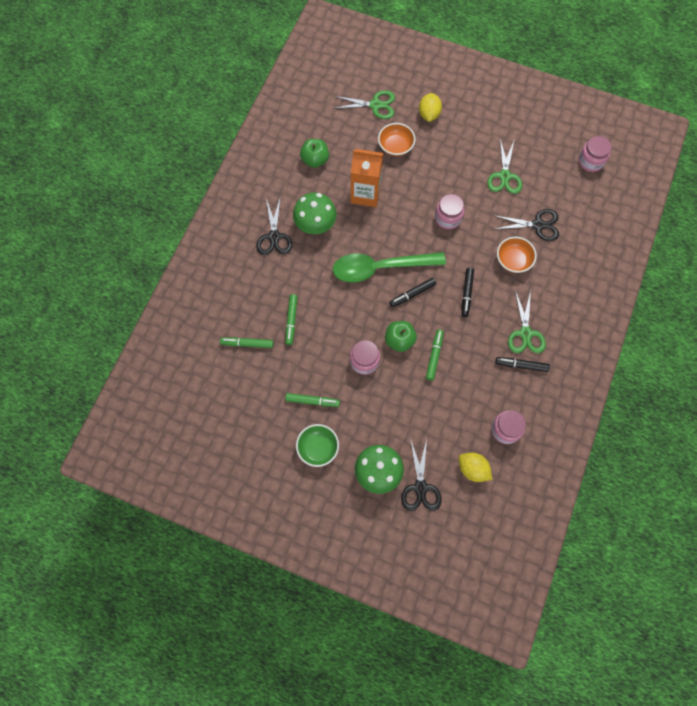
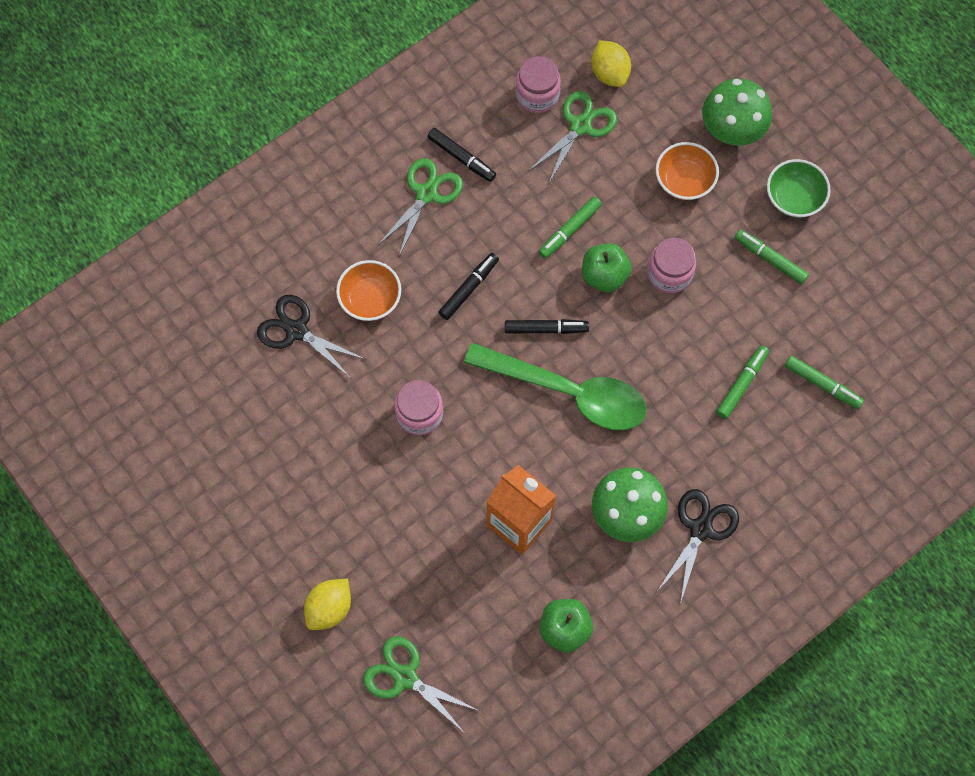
camera: 150 degrees left, 0 degrees up
orange bowl [378,123,415,156] -> orange bowl moved to [656,142,719,200]
black scissors [401,438,442,511] -> none
green scissors [487,139,522,194] -> green scissors moved to [530,91,617,184]
pink jar [578,136,611,172] -> none

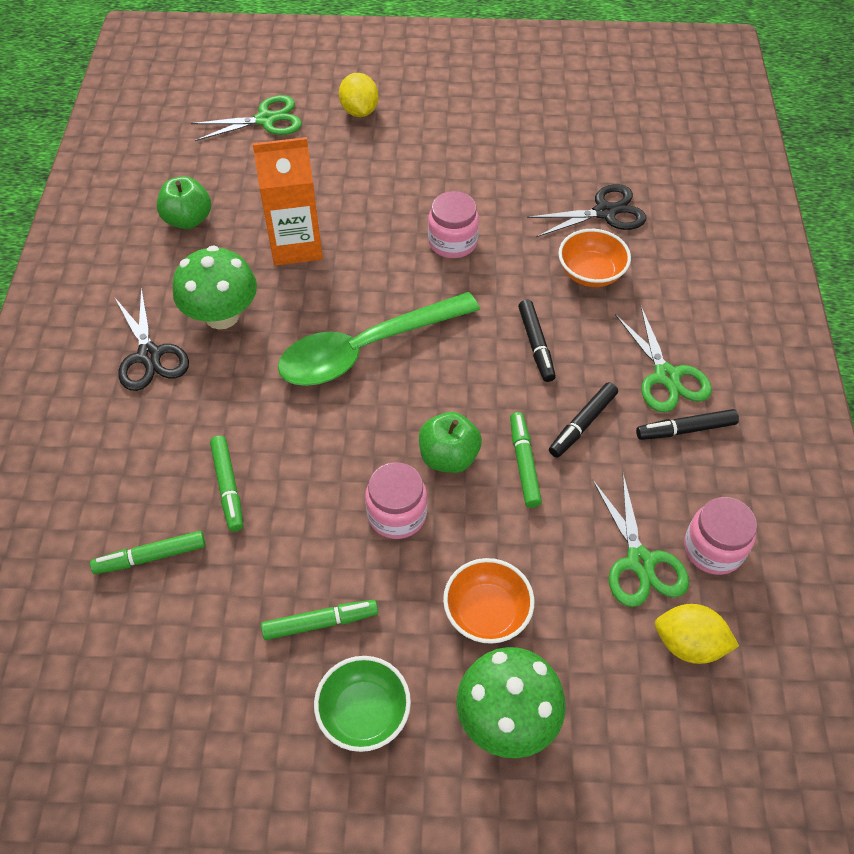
camera: 130 degrees right, 15 degrees down
black marker [505,319,589,334] -> black marker moved to [549,382,618,458]

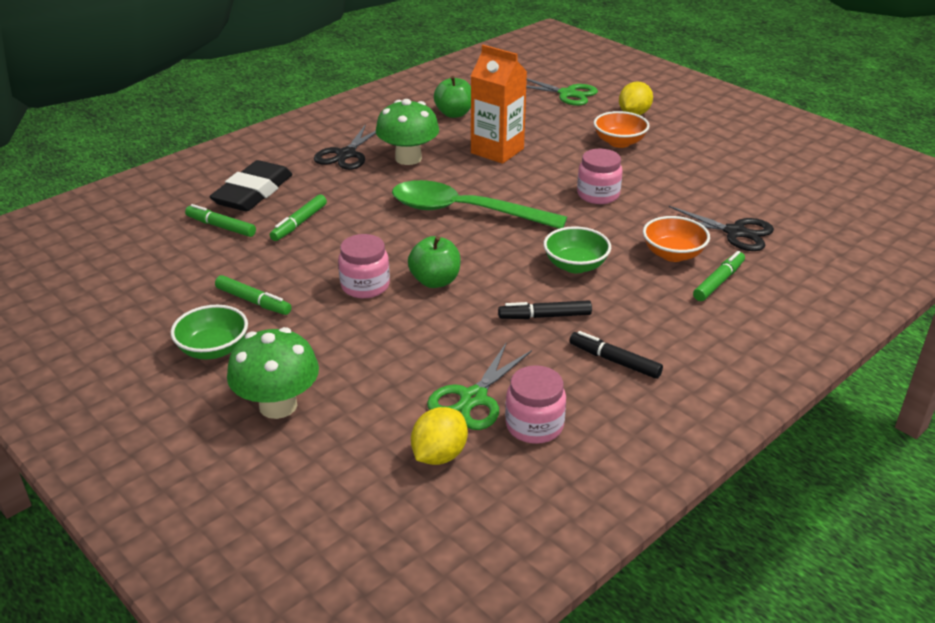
camera: 45 degrees right, 20 degrees down
orange bowl [443,558,534,644] -> orange bowl moved to [594,111,650,148]
green marker [510,412,542,508] -> green marker moved to [693,251,745,301]
black marker [518,300,556,382] -> green bowl [543,226,611,273]
green scissors [615,306,712,412] -> none
yellow lemon [655,604,739,664] -> yellow lemon turned 60 degrees clockwise [411,407,468,465]
none -> black eraser [209,160,293,211]

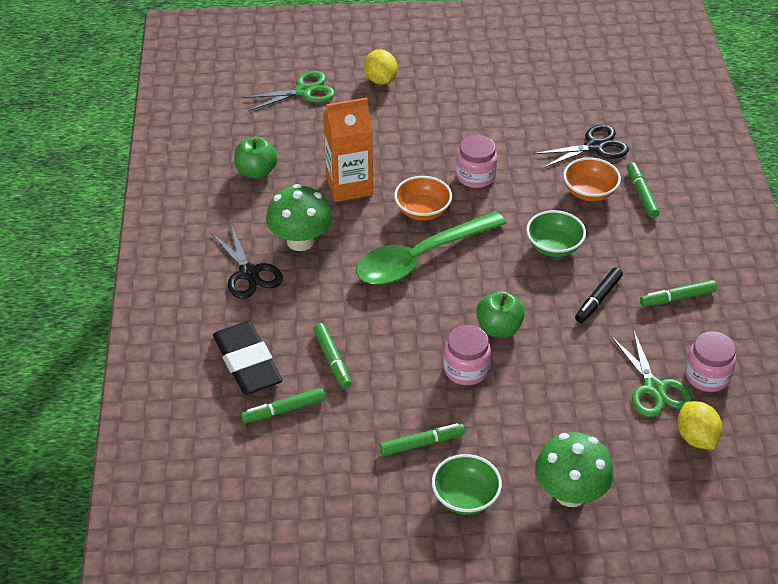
camera: 50 degrees left, 10 degrees up
black marker [569,331,663,379] -> green marker [640,280,717,307]
orange bowl [594,111,650,148] -> orange bowl moved to [394,176,452,221]

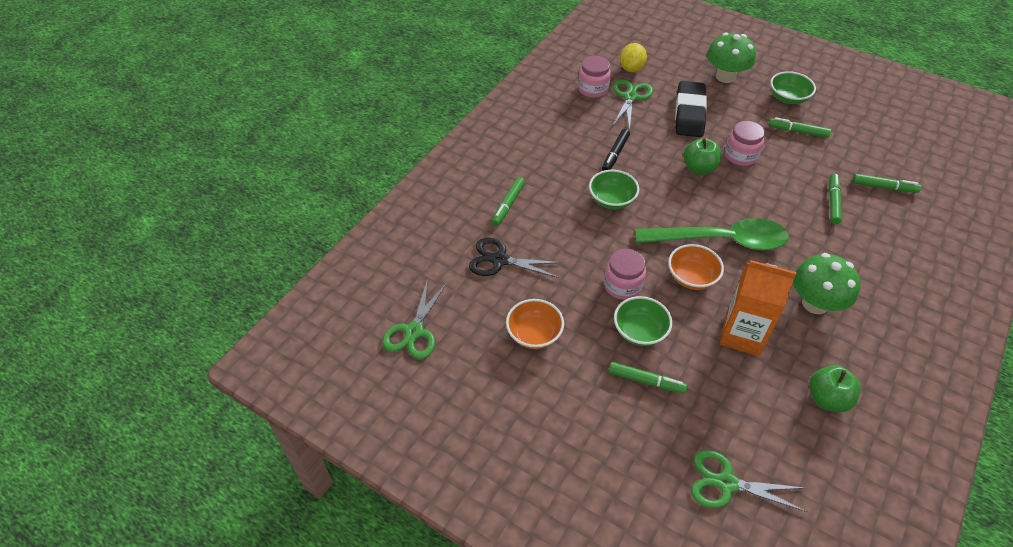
camera: 145 degrees left, 5 degrees up
black scissors [211,224,283,299] -> none
black eraser [213,321,283,395] -> black eraser moved to [675,81,707,137]
yellow lemon [364,49,397,85] -> none
orange bowl [563,157,621,201] -> orange bowl moved to [506,299,564,349]
black marker [575,267,623,323] -> black marker turned 135 degrees clockwise [602,129,630,171]
green marker [640,280,717,307] -> green marker moved to [609,362,687,394]
none -> green scissors [382,278,447,359]
none -> green bowl [614,296,672,346]

